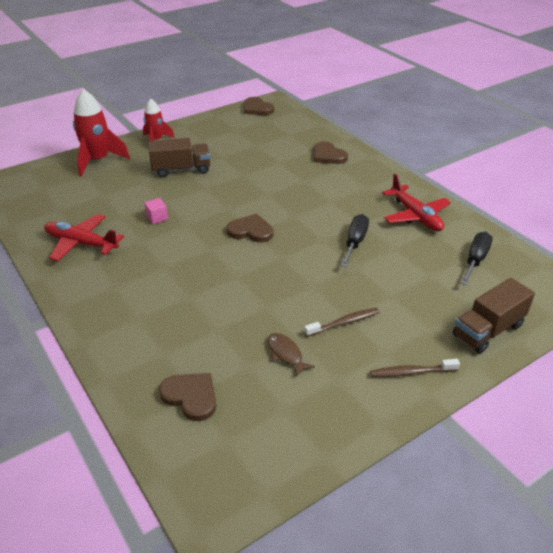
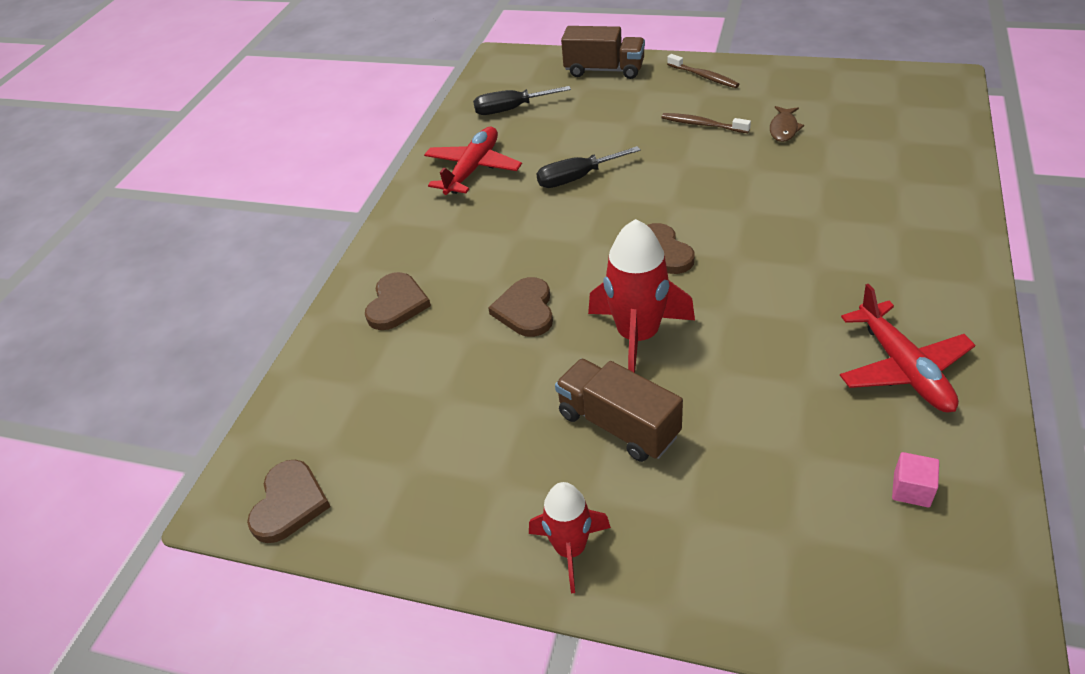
camera: 125 degrees left, 5 degrees up
red rocket [73,89,130,176] -> red rocket moved to [588,219,695,373]
pink cube [144,198,168,224] -> pink cube moved to [892,452,939,507]
brown heart [159,373,216,421] -> brown heart moved to [488,277,553,337]

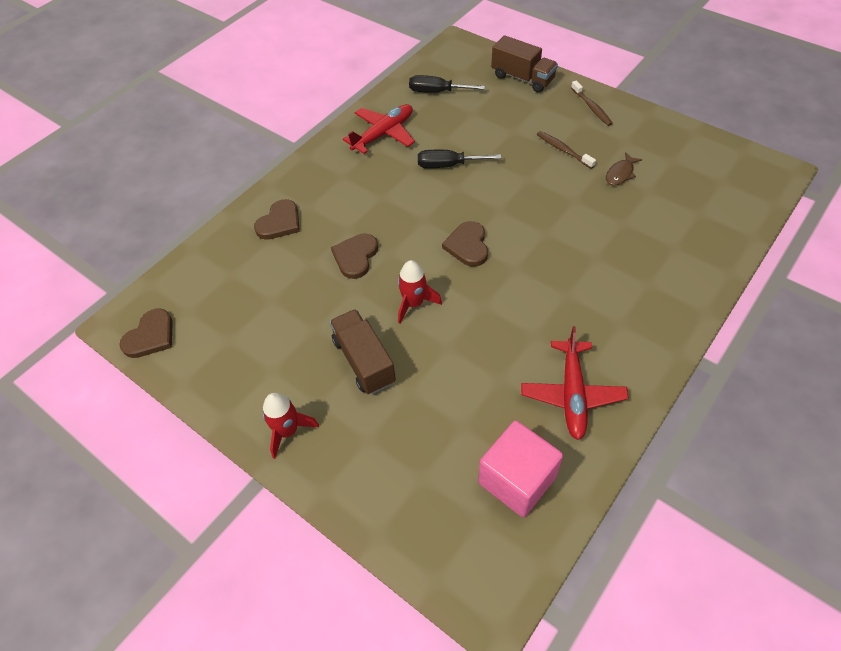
camera: 20 degrees right, 10 degrees up
red rocket [588,219,695,373] -> red rocket [398,260,442,323], size x0.63
pink cube [892,452,939,507] -> pink cube [478,420,563,517], size x2.27

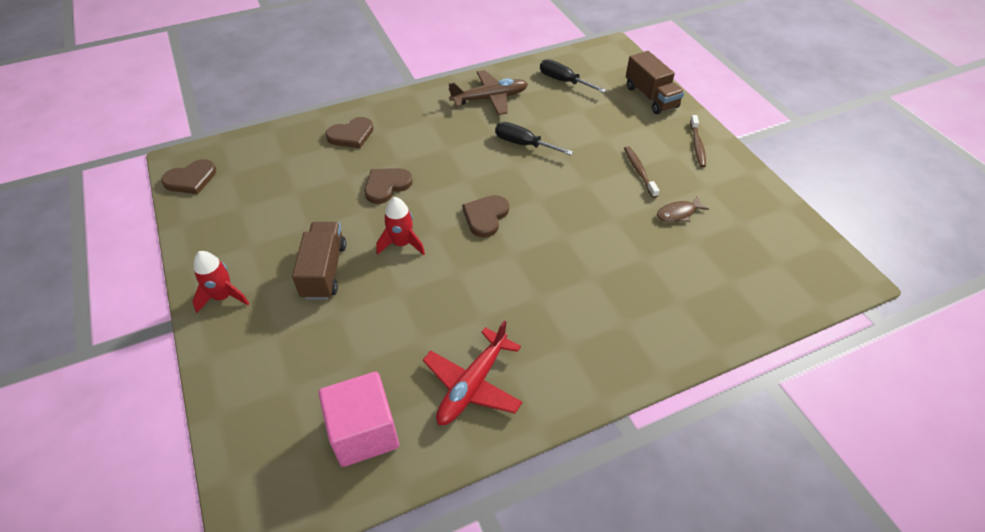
camera: 25 degrees right, 5 degrees down
red plane [343,104,415,154] -> brown plane [448,70,528,115]

